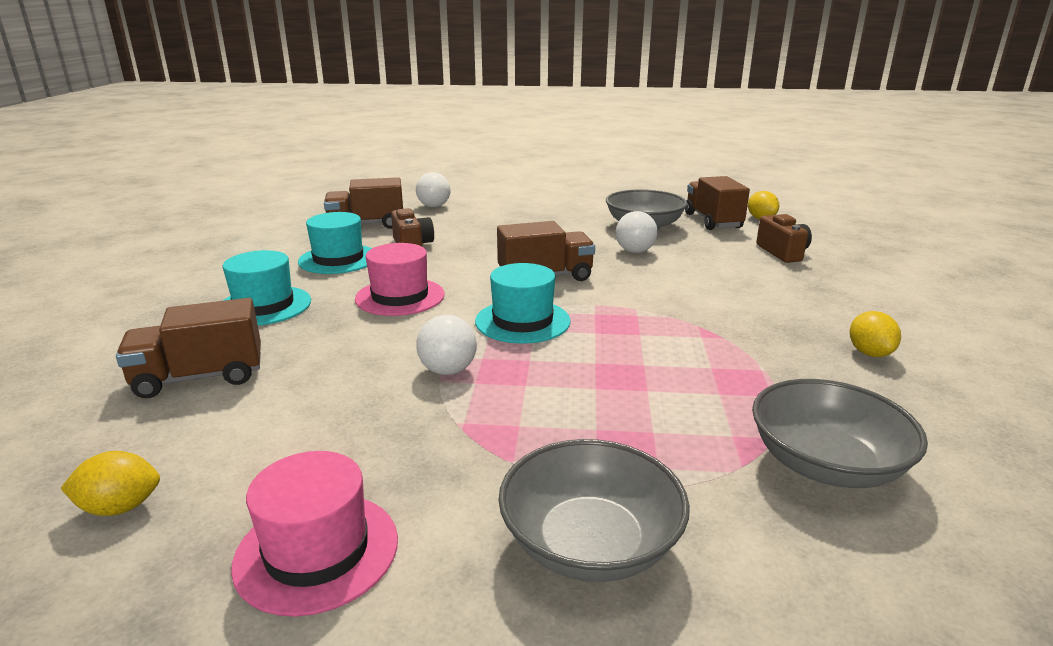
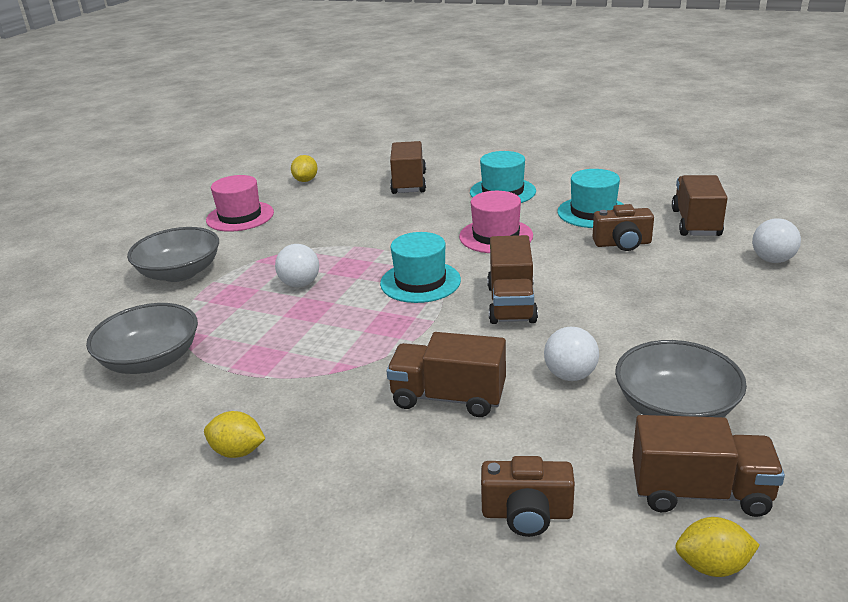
camera: 110 degrees right, 5 degrees up
white ball [416,315,477,375] -> white ball moved to [275,244,319,287]
none -> brown truck [387,332,506,417]

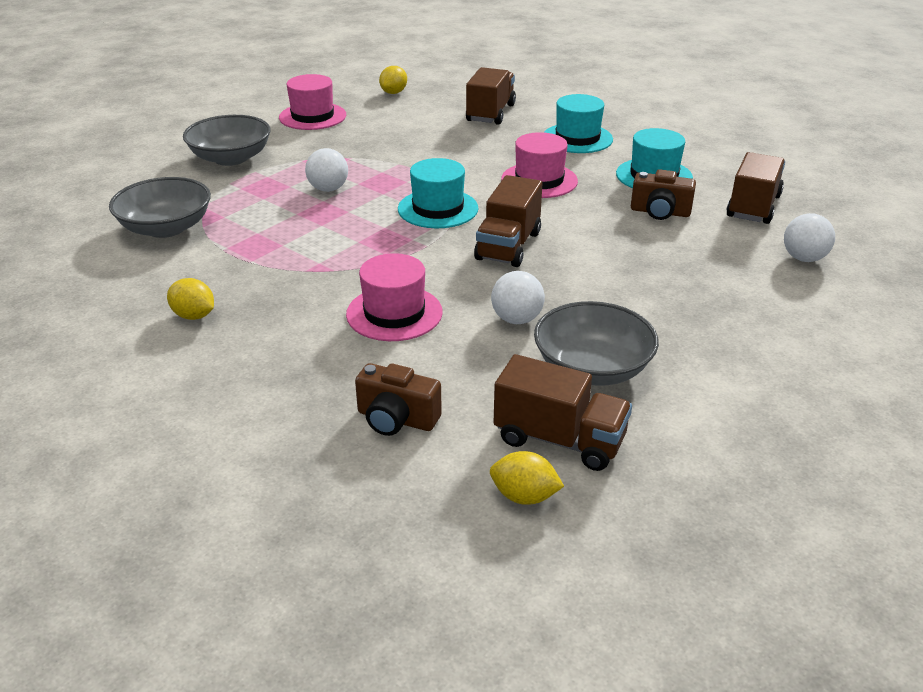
camera: 15 degrees right, 5 degrees up
brown truck [387,332,506,417] -> pink hat [346,253,443,341]

